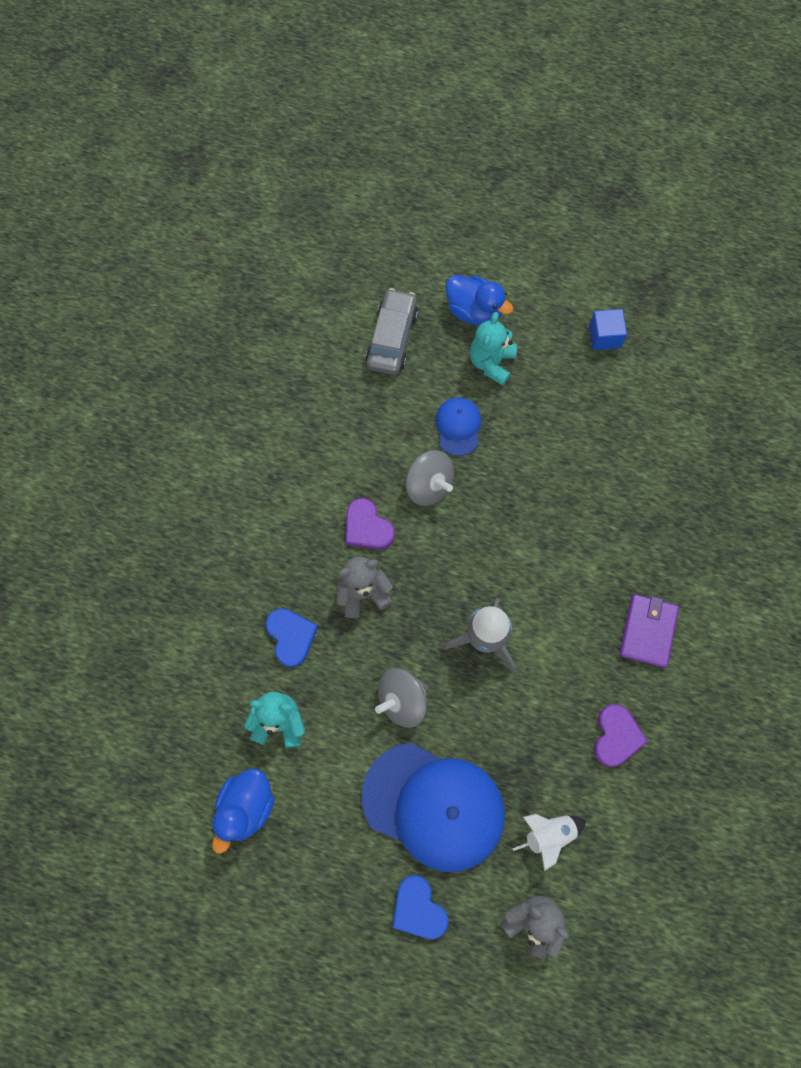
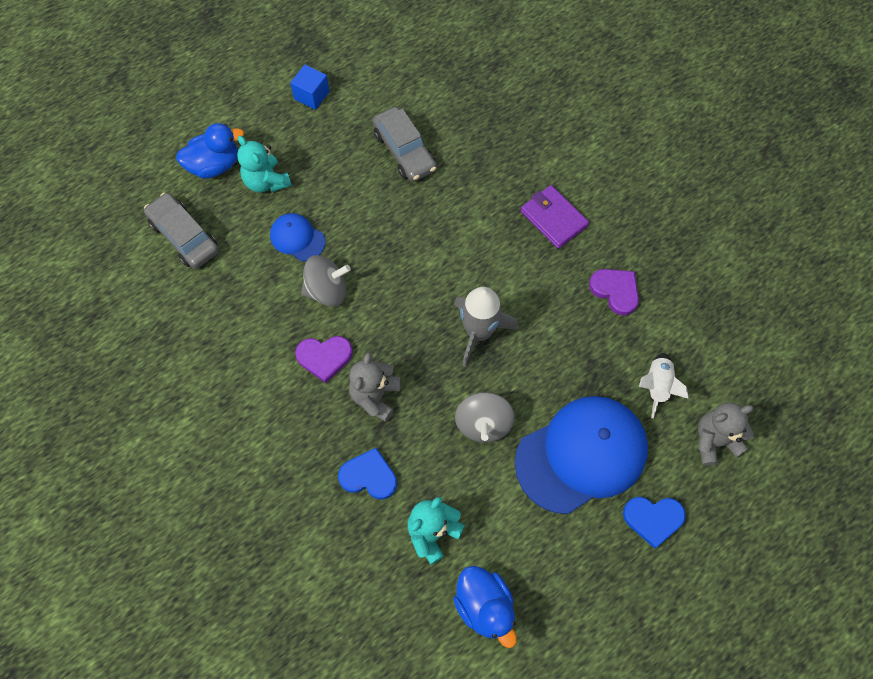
camera: 55 degrees left, 5 degrees down
none -> grey car [372,107,437,182]

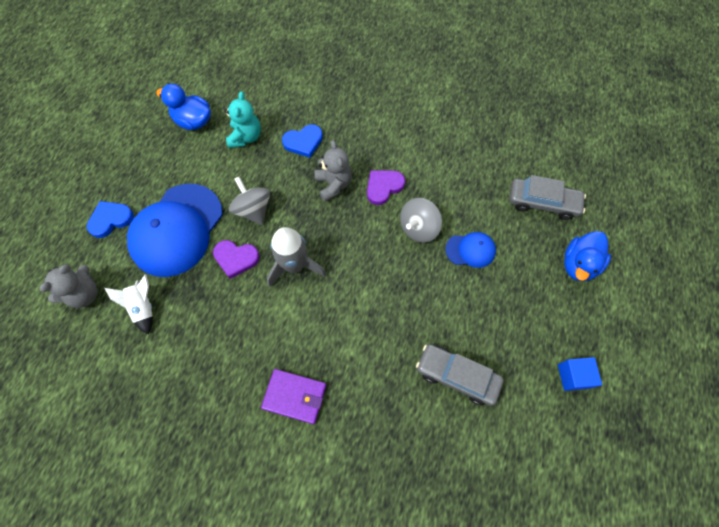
camera: 145 degrees right, 0 degrees up
turquoise teddy bear [237,136,292,192] -> none
purple heart [589,269,639,316] -> purple heart moved to [213,240,260,279]

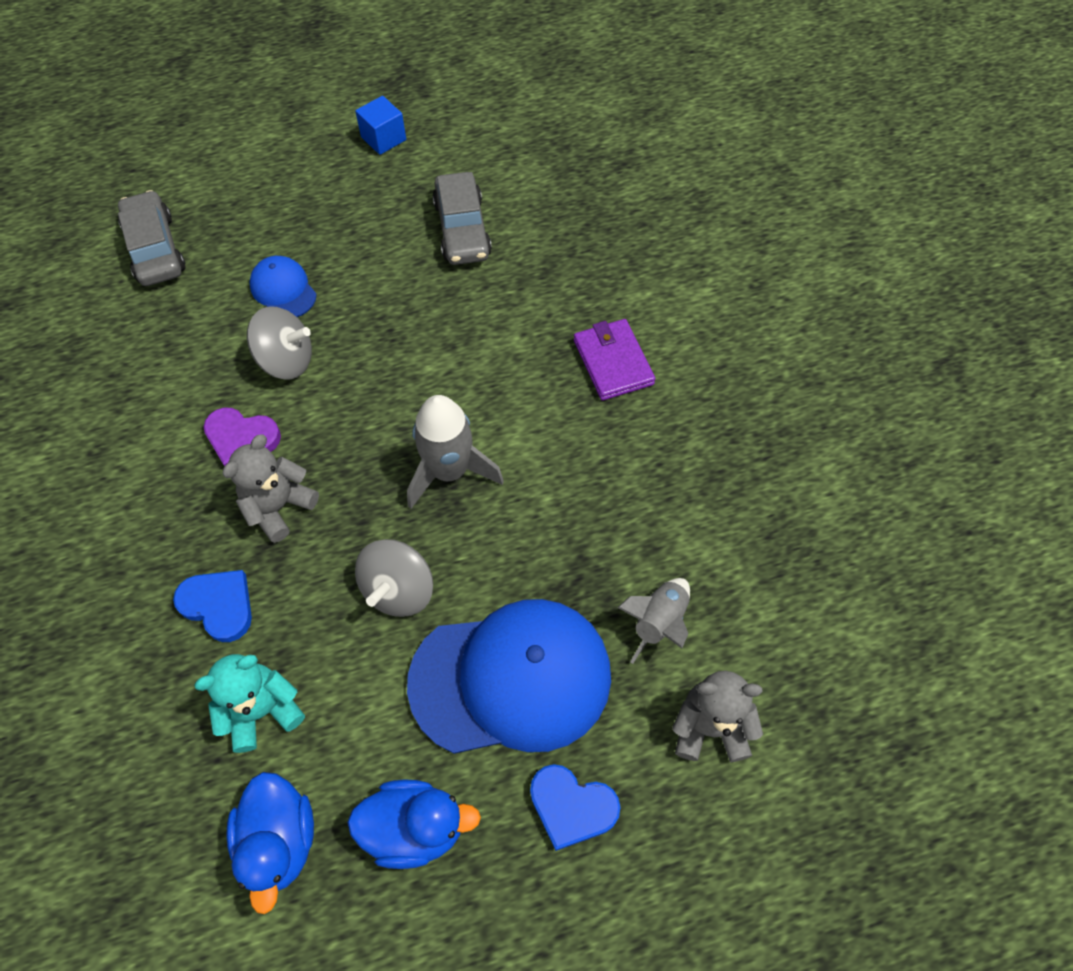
camera: 125 degrees left, 5 degrees down
white rocket [104,274,153,334] -> grey rocket [617,578,690,664]
purple heart [213,240,260,279] -> none
blue duck [564,231,611,281] -> blue duck moved to [347,779,481,869]

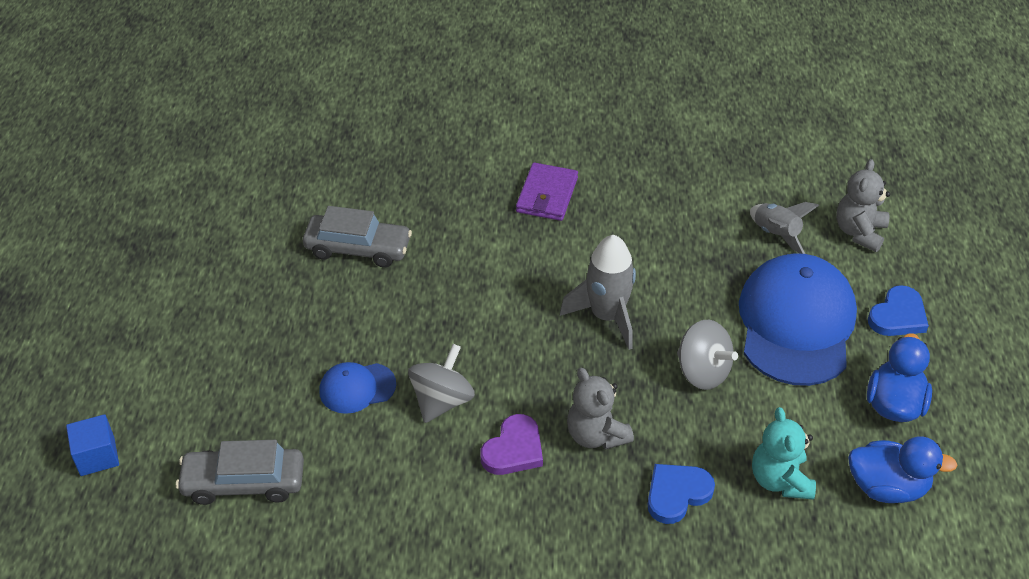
camera: 70 degrees left, 15 degrees down
blue cube [355,96,406,155] -> blue cube moved to [66,414,119,476]
purple wallet [574,319,656,401] -> purple wallet turned 75 degrees counterclockwise [516,162,578,221]

